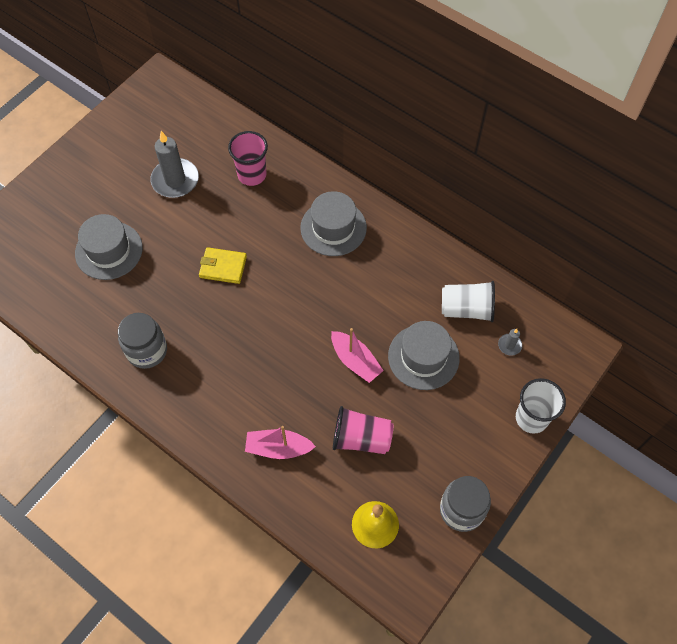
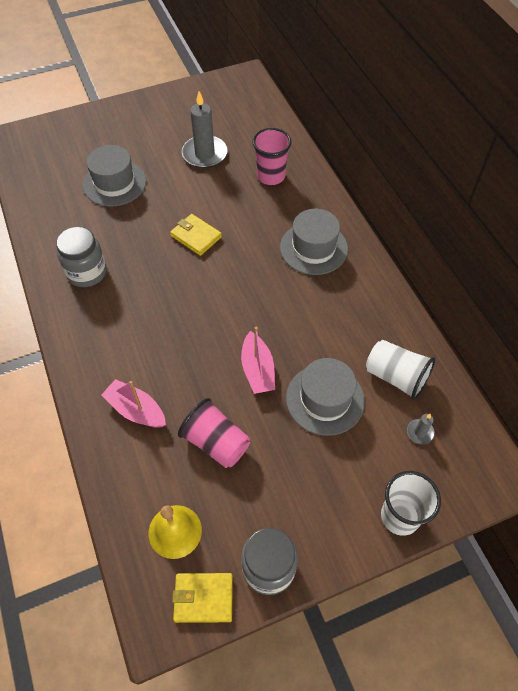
camera: 30 degrees right, 5 degrees down
none -> yellow wallet [172,573,233,623]

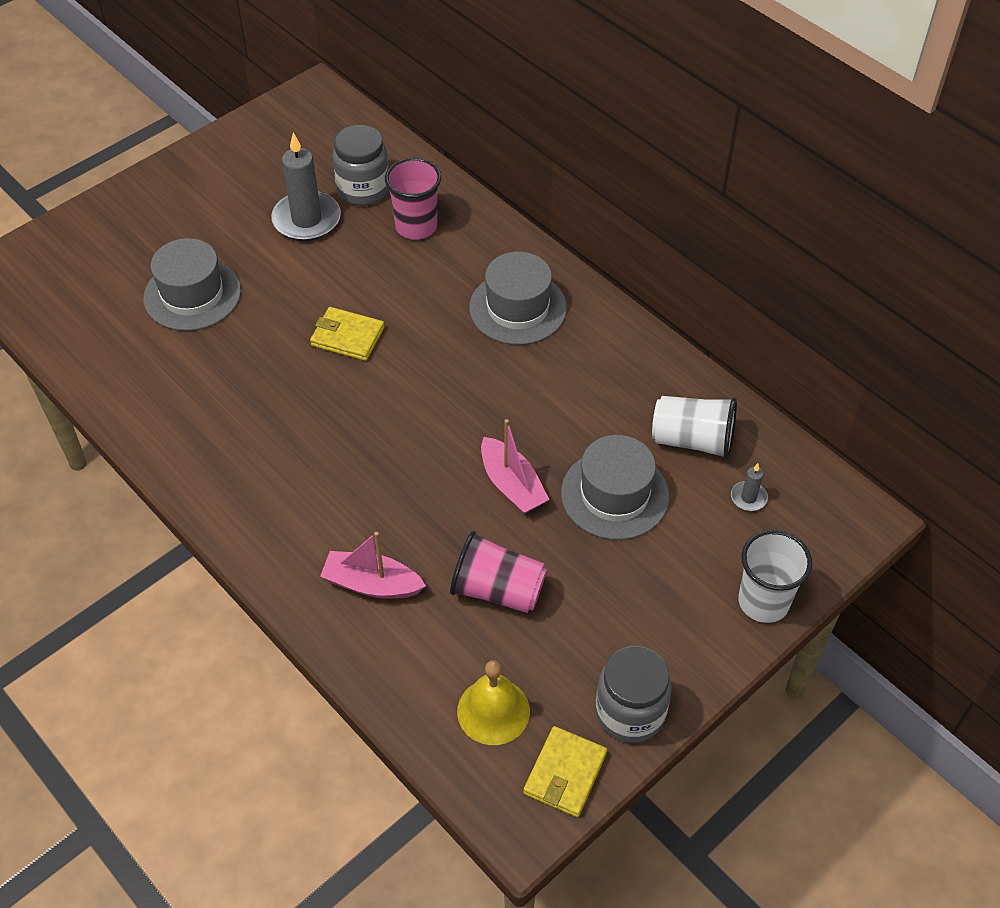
camera: 20 degrees left, 5 degrees down
grey jar [56,227,107,287] -> grey jar moved to [332,125,389,206]
yellow wallet [172,573,233,623] -> yellow wallet turned 45 degrees counterclockwise [523,726,607,817]

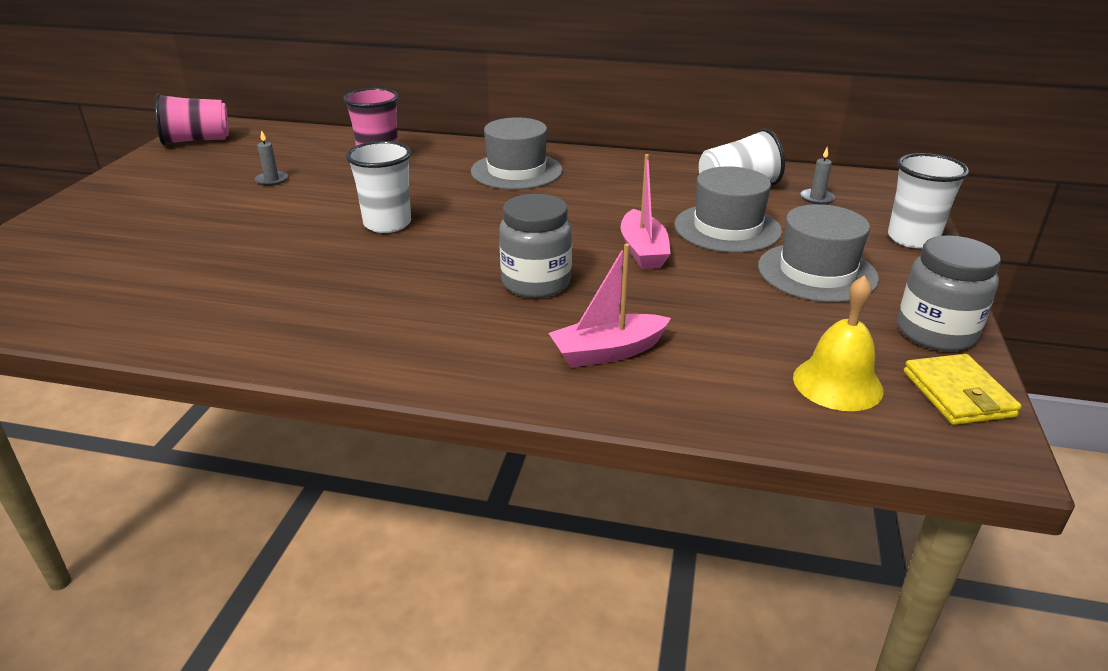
camera: 35 degrees left, 20 degrees down
grey hat [143,238,241,331] -> grey hat moved to [758,204,879,302]
grey candle [271,133,341,241] -> grey candle [255,130,288,186], size x0.46
yellow wallet [310,307,385,361] -> white cup [346,141,412,233]
grey jar [332,125,389,206] -> grey jar moved to [499,194,572,298]
pink cup [450,531,547,613] -> pink cup moved to [155,93,229,146]
pink boat [481,419,550,514] -> pink boat turned 60 degrees clockwise [621,154,671,269]

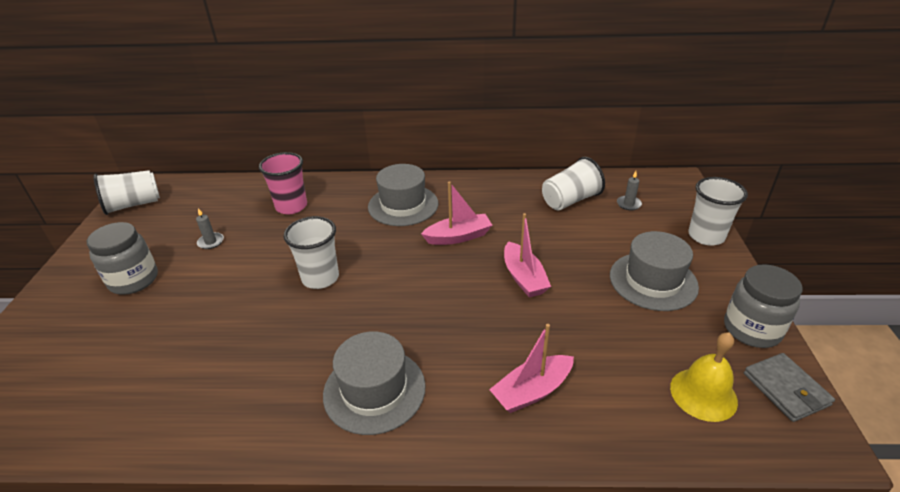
camera: 10 degrees left, 5 degrees up
pink cup [155,93,229,146] -> white cup [94,170,160,215]
grey jar [499,194,572,298] -> grey jar moved to [87,222,158,295]
grey hat [674,166,782,253] -> grey hat moved to [323,331,426,435]
yellow wallet [904,354,1022,425] -> grey wallet [744,353,835,422]
none -> pink boat [421,181,492,245]

